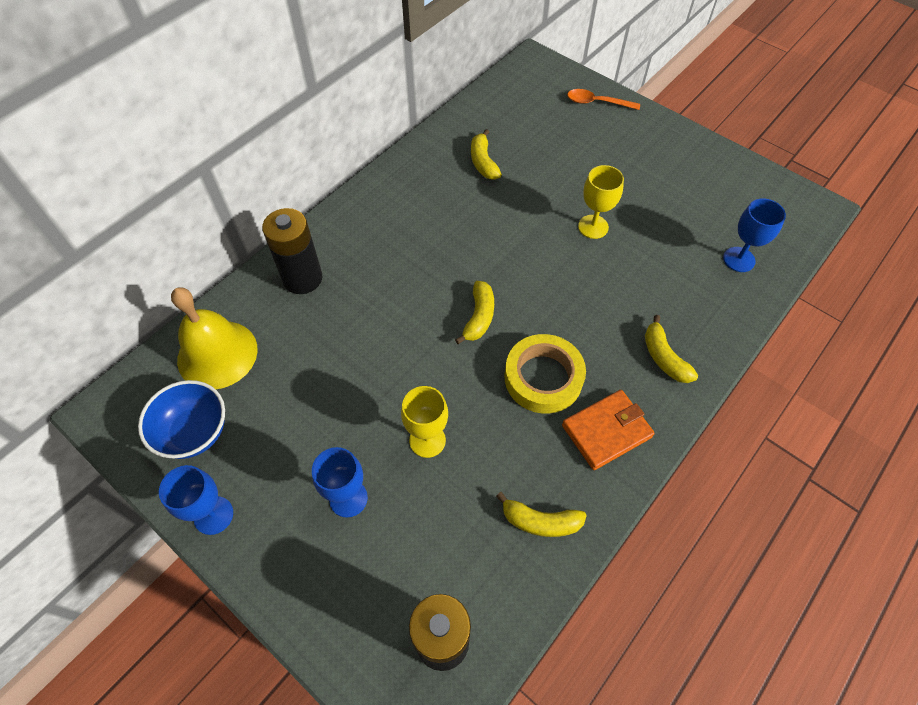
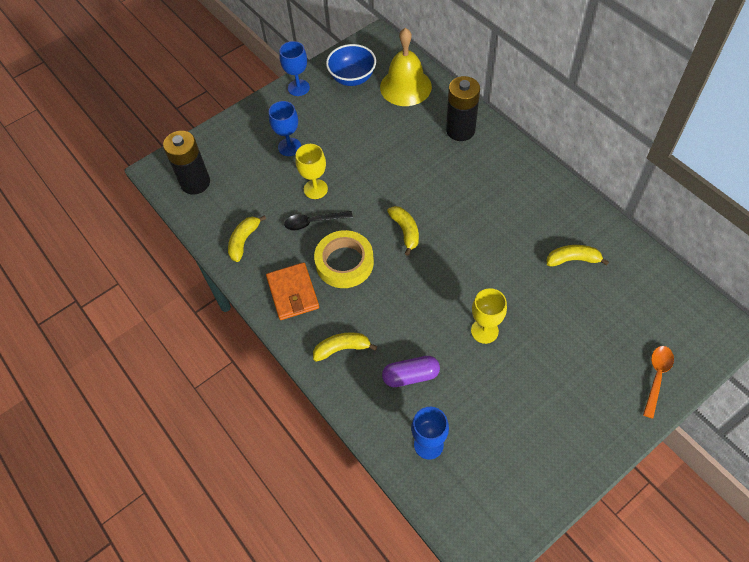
camera: 105 degrees right, 0 degrees up
yellow banana [455,281,494,344] -> yellow banana turned 135 degrees counterclockwise [387,206,419,256]
none -> black spoon [284,211,353,230]
none -> purple capsule [382,356,440,387]

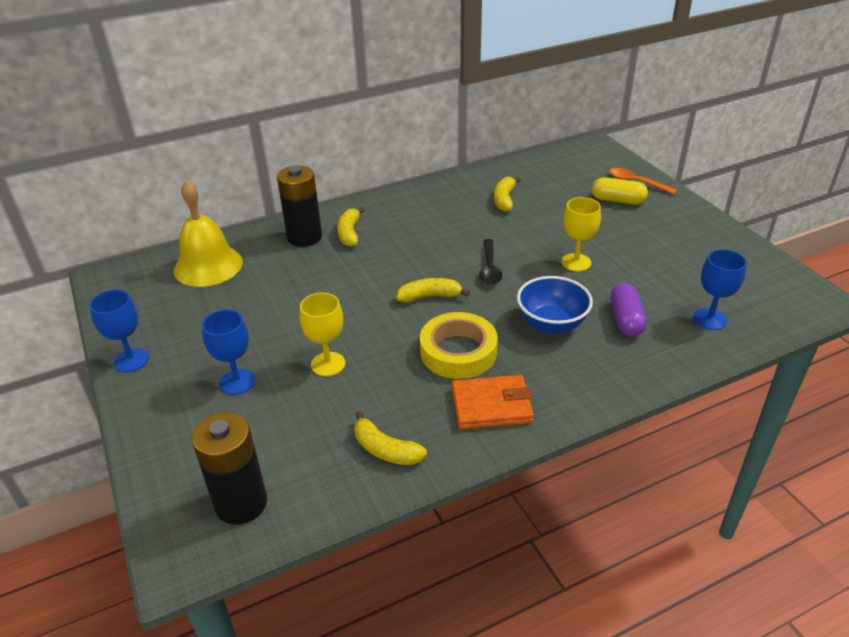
camera: 80 degrees left, 20 degrees down
black spoon [284,211,353,230] -> black spoon moved to [479,239,502,285]
yellow banana [313,332,377,362] -> yellow banana moved to [337,207,365,247]
blue bowl [326,44,376,86] -> blue bowl moved to [517,276,593,334]
none -> yellow capsule [592,177,648,205]

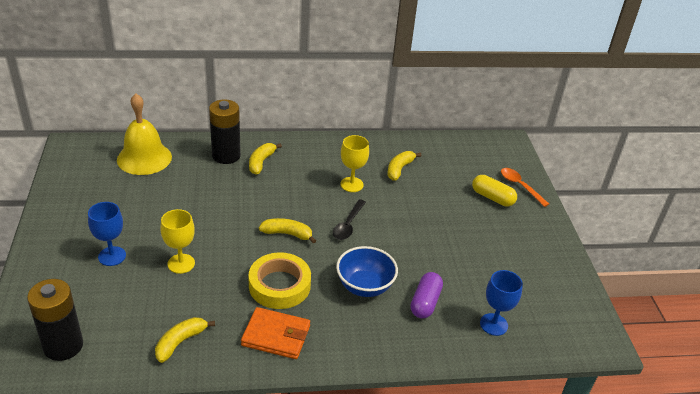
camera: 15 degrees right, 0 degrees up
blue goblet [89,290,149,372] -> none
yellow banana [354,411,427,465] -> yellow banana turned 75 degrees clockwise [155,317,215,363]
yellow goblet [561,197,601,272] -> yellow goblet moved to [340,135,369,192]

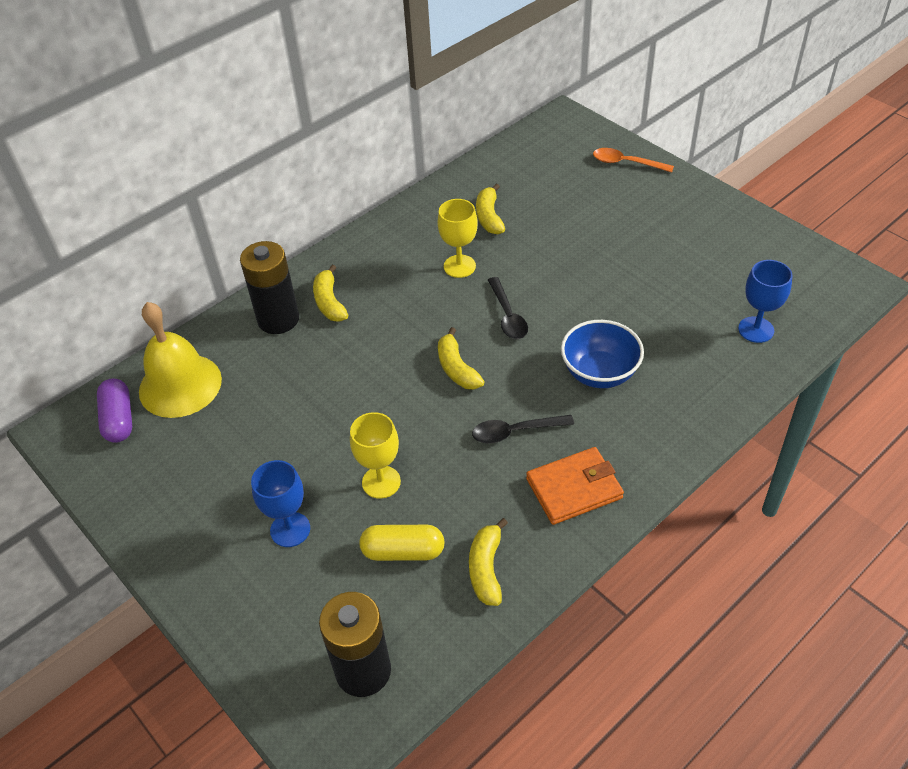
camera: 30 degrees left, 10 degrees up
yellow tape [249,252,311,309] -> black spoon [472,415,574,443]
yellow banana [259,218,316,244] -> yellow banana turned 90 degrees counterclockwise [438,327,485,390]
purple capsule [410,272,443,318] -> purple capsule moved to [97,378,132,443]
yellow capsule [472,175,517,207] -> yellow capsule moved to [359,525,445,561]

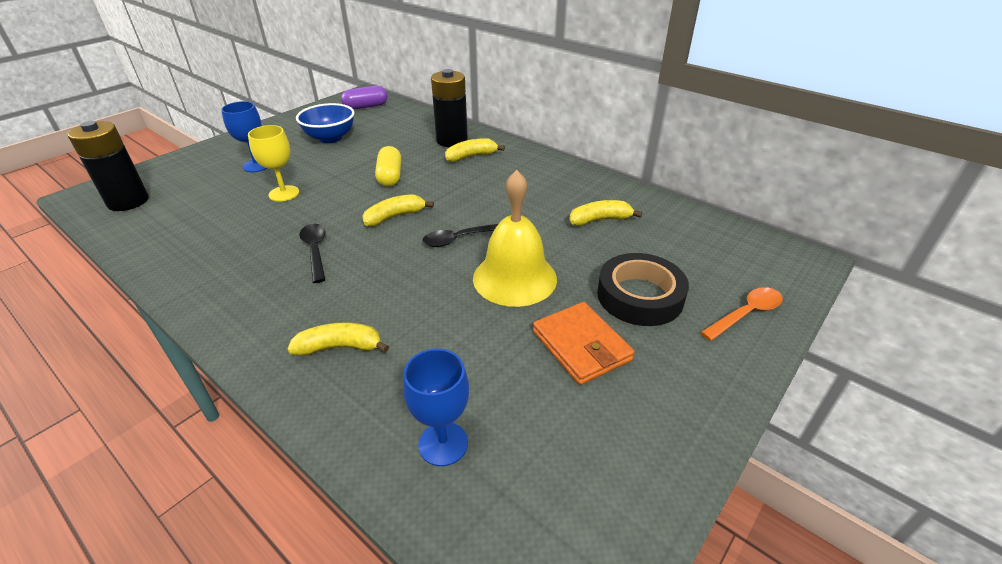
camera: 80 degrees right, 10 degrees down
yellow bell [139,302,222,418] -> yellow bell moved to [473,170,557,307]
yellow capsule [359,525,445,561] -> yellow capsule moved to [375,146,401,187]
yellow goblet [437,199,478,278] -> none
yellow banana [469,518,508,606] -> yellow banana moved to [287,322,389,356]
orange wallet [526,447,624,525] -> orange wallet moved to [533,302,635,385]
blue bowl [561,320,644,388] -> blue bowl moved to [296,103,355,143]
orange spoon [593,148,674,172] -> orange spoon turned 45 degrees clockwise [700,287,783,341]
none -> black tape [597,253,689,326]

